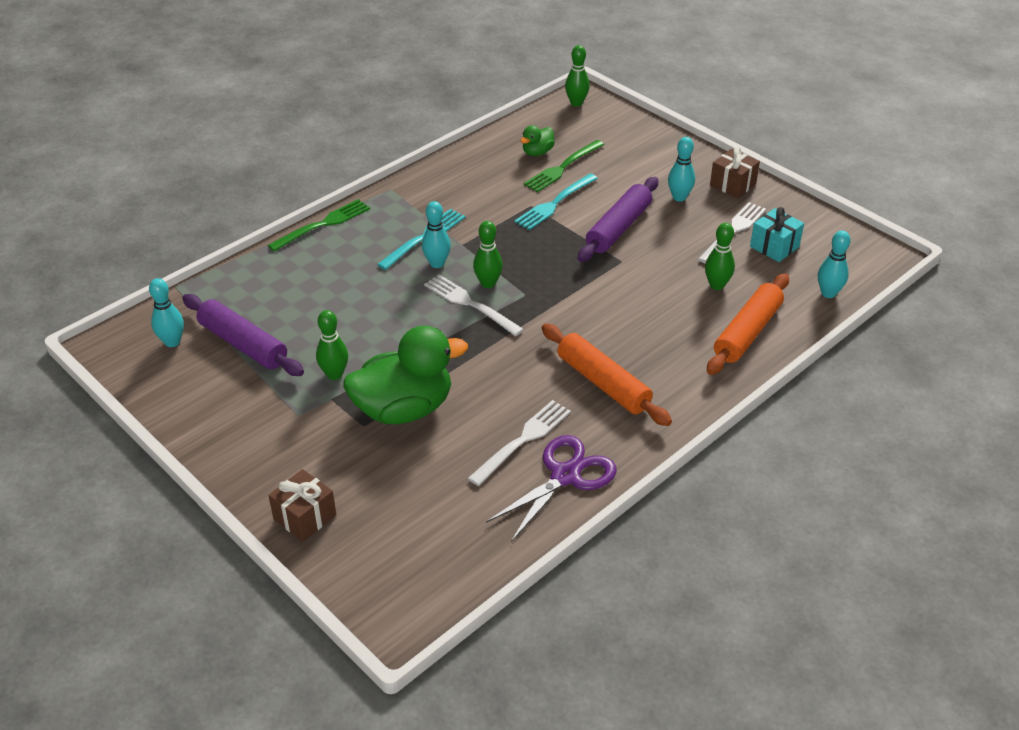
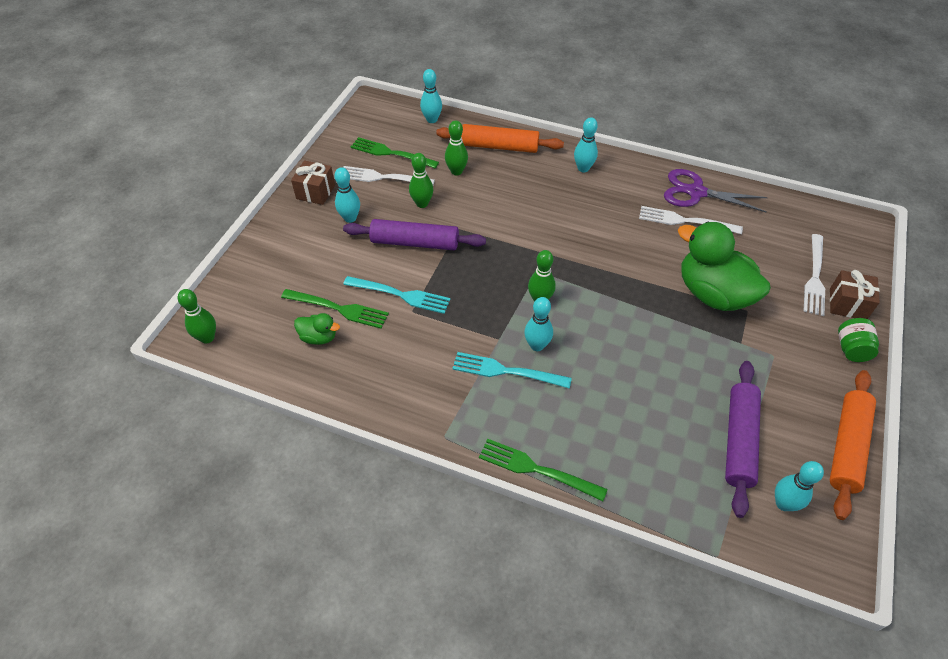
camera: 115 degrees left, 10 degrees up
green bowling pin [316,310,348,380] -> green bowling pin moved to [409,153,433,208]
white fork [424,274,524,336] -> white fork moved to [803,234,825,316]
orange rolling pin [542,324,672,426] -> orange rolling pin moved to [830,370,876,520]
turquoise gift [750,207,804,262] -> green fork [351,137,439,168]
none -> turquoise bowling pin [574,117,598,172]
none -> green jar [838,318,879,362]

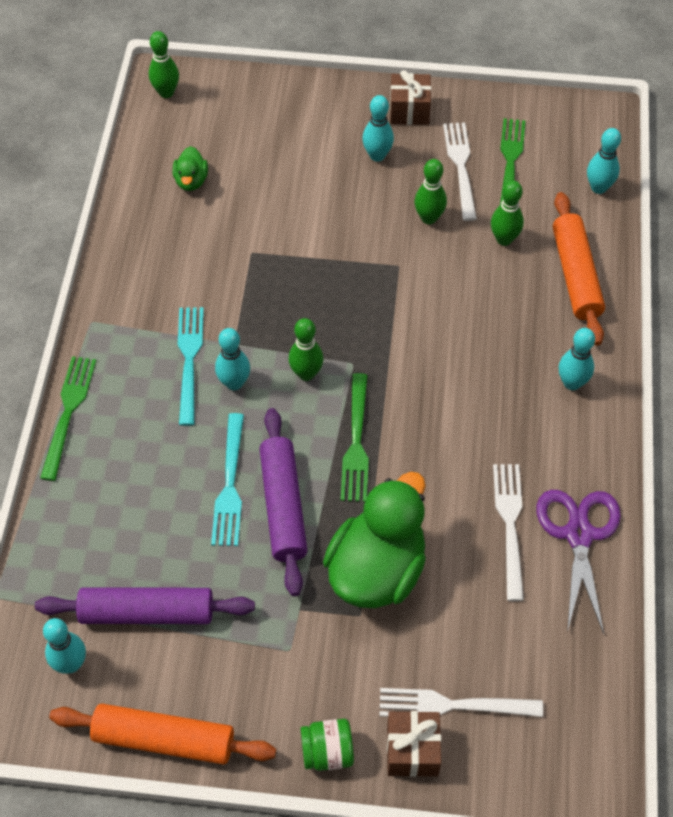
camera: 75 degrees right, 5 degrees up
green fork [281,289,389,329] -> green fork moved to [341,373,369,502]
purple rolling pin [343,219,486,250] -> purple rolling pin moved to [259,408,308,596]
turquoise fork [343,276,451,314] -> turquoise fork moved to [211,413,244,546]

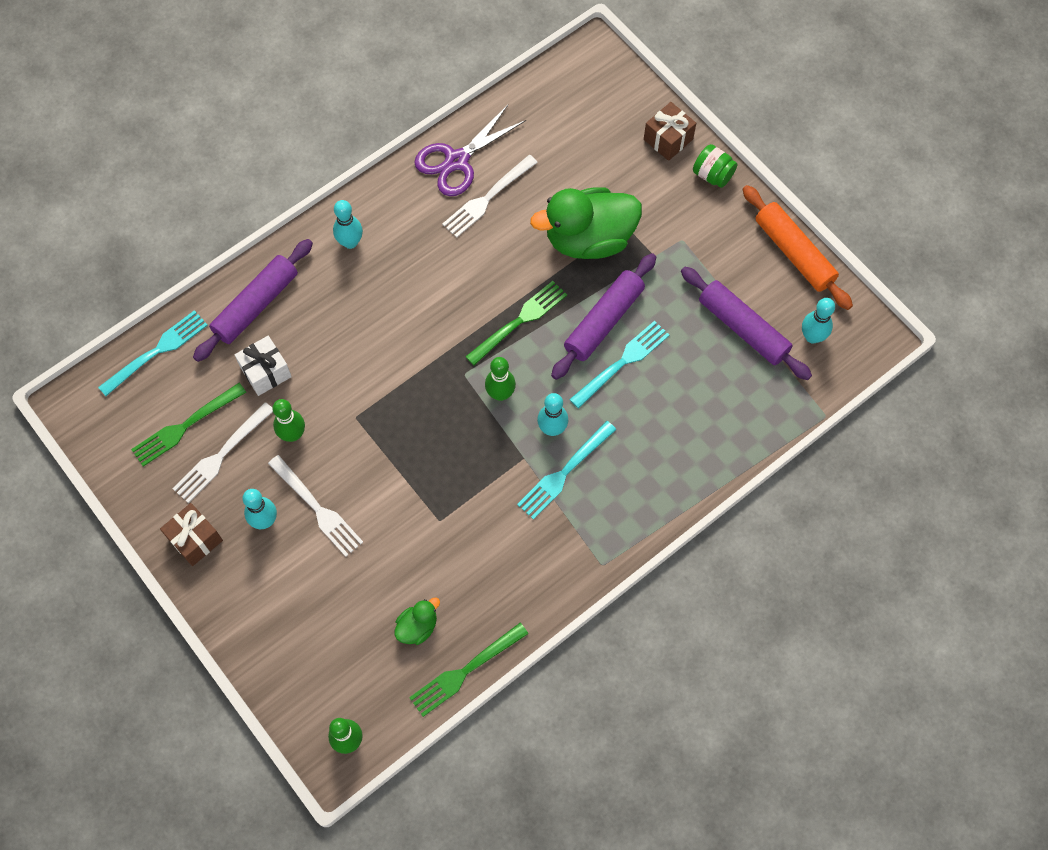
camera: 135 degrees left, 10 degrees up
green fork [40,356,96,481] -> green fork moved to [409,623,528,717]
white fork [379,688,543,717] -> white fork moved to [268,455,363,557]
green bowling pin [491,181,524,246] -> white gift [235,336,292,396]
orange rolling pin [553,192,605,346] -> purple rolling pin [193,239,313,362]
turquoise bowling pin [587,128,621,194] -> turquoise fork [98,310,208,396]

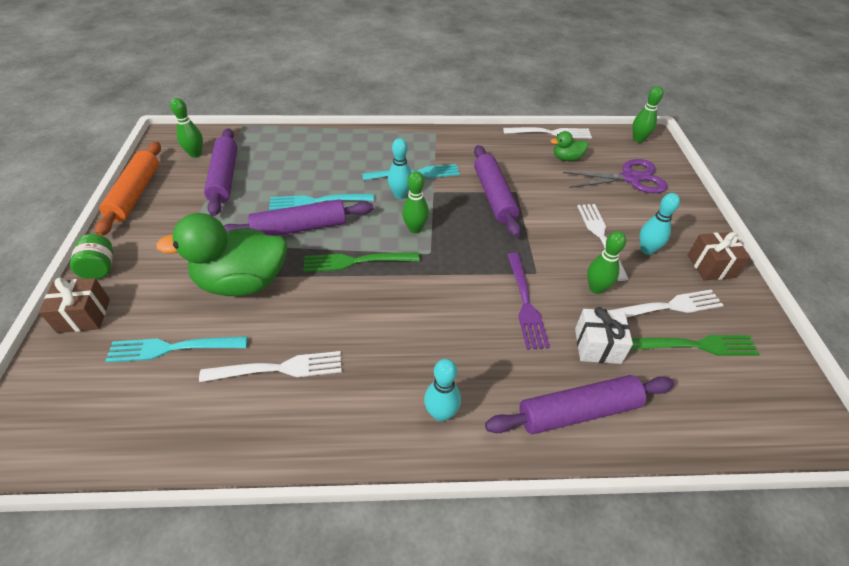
camera: 145 degrees left, 20 degrees down
turquoise fork [98,310,208,396] -> turquoise fork moved to [105,336,248,363]
green fork [409,623,528,717] -> white fork [503,127,592,138]
purple scissors [414,105,526,196] -> purple scissors moved to [563,159,668,193]
green duck [530,187,642,259] -> green duck turned 150 degrees clockwise [156,213,287,296]
turquoise bowling pin [802,298,835,343] -> green bowling pin [170,98,203,158]
none -> purple rolling pin [474,145,521,237]
none -> purple fork [507,253,550,350]

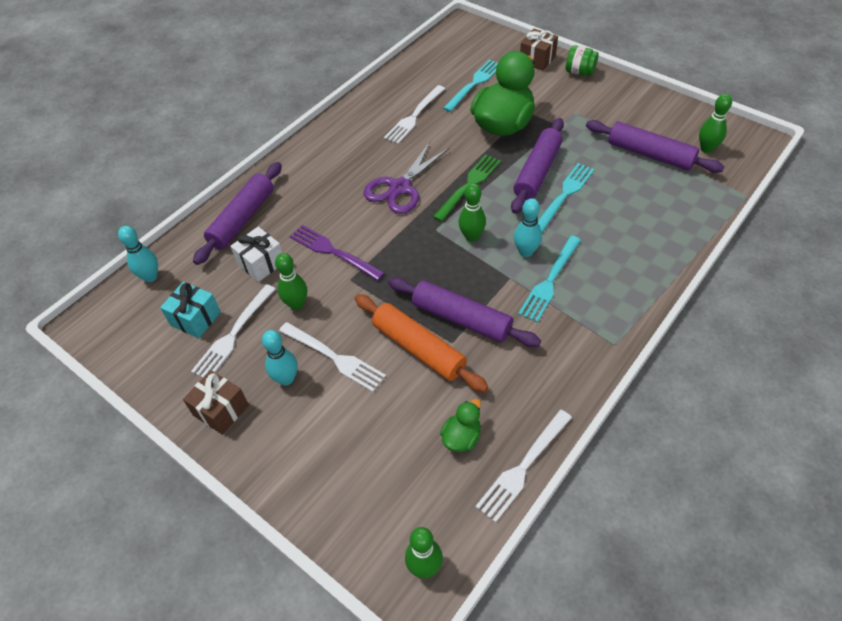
camera: 135 degrees right, 5 degrees up
orange rolling pin [95,142,161,236] -> orange rolling pin moved to [355,294,488,393]
turquoise bowling pin [424,359,461,422] -> turquoise bowling pin moved to [118,226,158,282]
purple scissors [563,159,668,193] -> purple scissors moved to [363,142,450,214]
green fork [630,335,760,356] -> turquoise gift [160,282,221,338]

